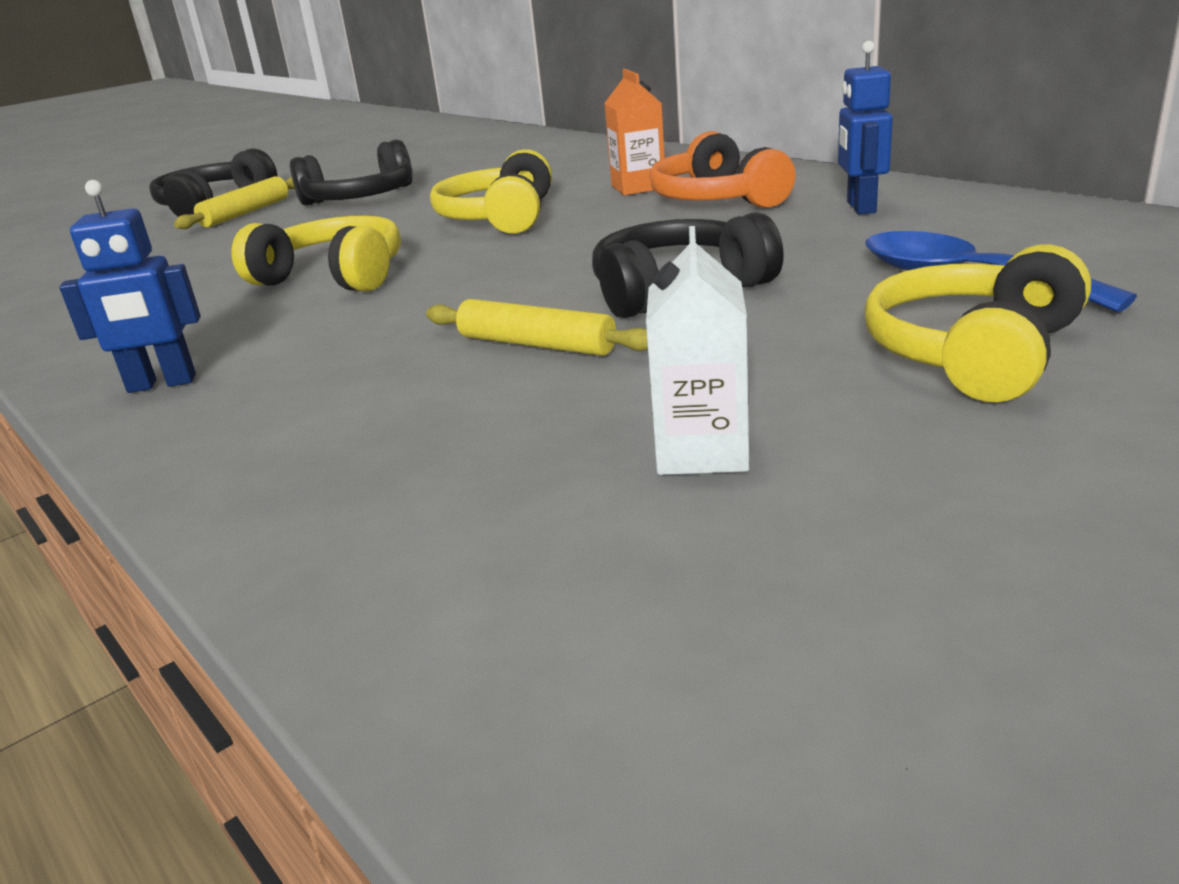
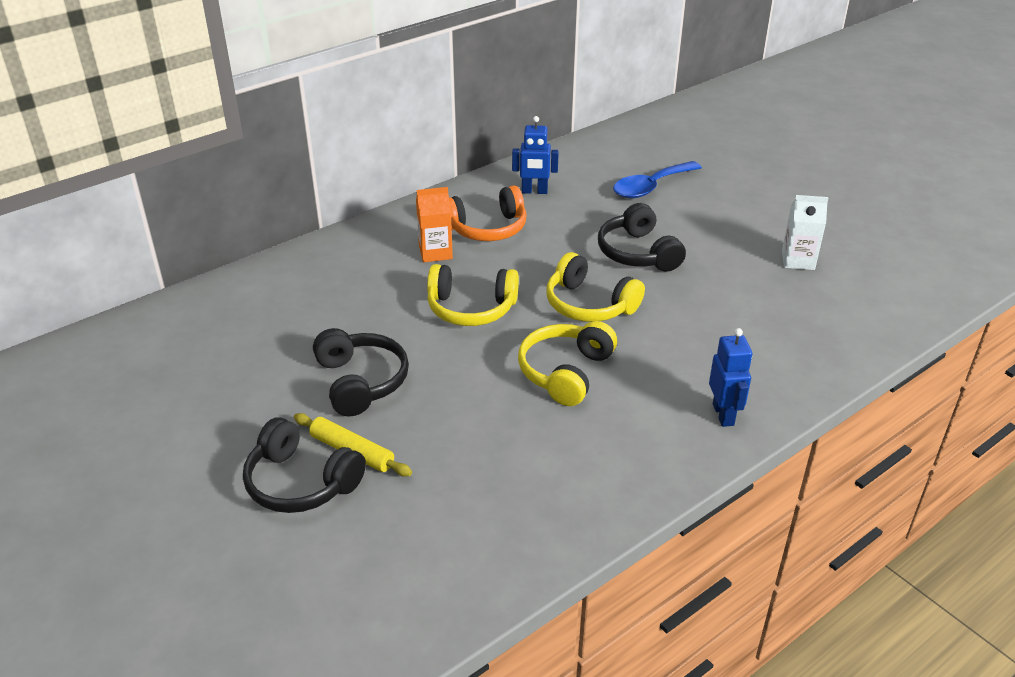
camera: 90 degrees left, 10 degrees up
yellow rolling pin [426,299,648,356] -> none
yellow headphones [865,244,1091,402] -> yellow headphones moved to [546,252,645,322]

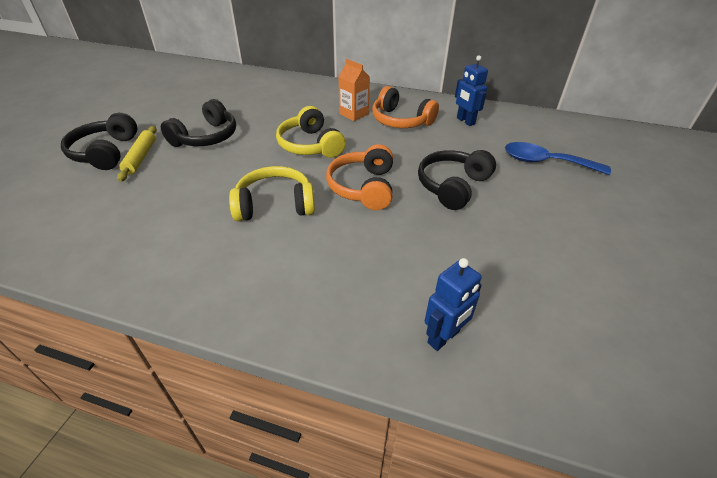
camera: 55 degrees right, 5 degrees up
yellow headphones [546,252,645,322] -> orange headphones [326,144,393,210]
blue robot [709,328,752,427] -> blue robot moved to [425,258,482,351]
white carton [782,195,828,270] -> none

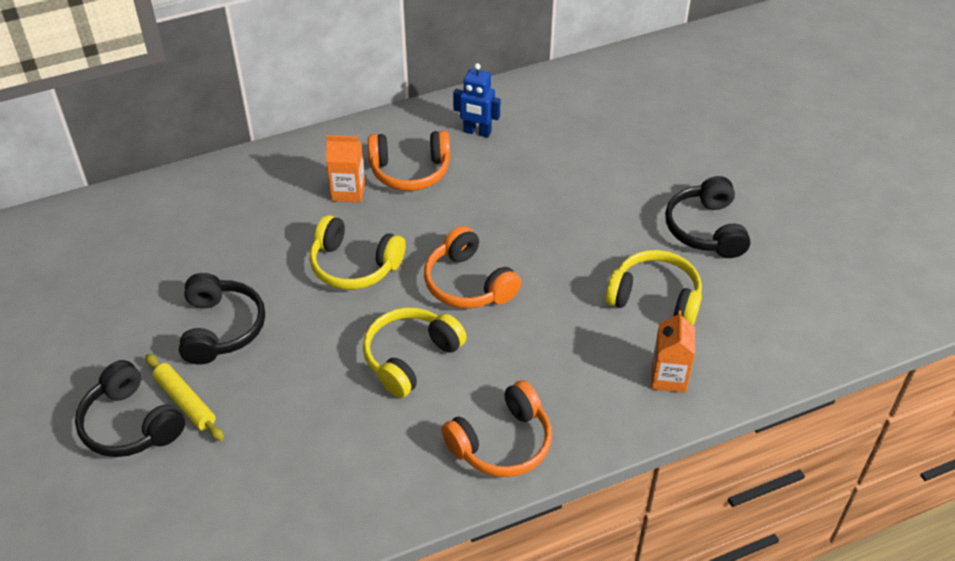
camera: 40 degrees left, 5 degrees up
black headphones [418,150,496,210] -> black headphones moved to [665,176,751,258]
blue robot [425,258,482,351] -> orange carton [651,310,695,393]
blue spoon [505,142,611,175] -> none
none -> orange headphones [441,380,552,477]
none -> yellow headphones [605,250,702,325]

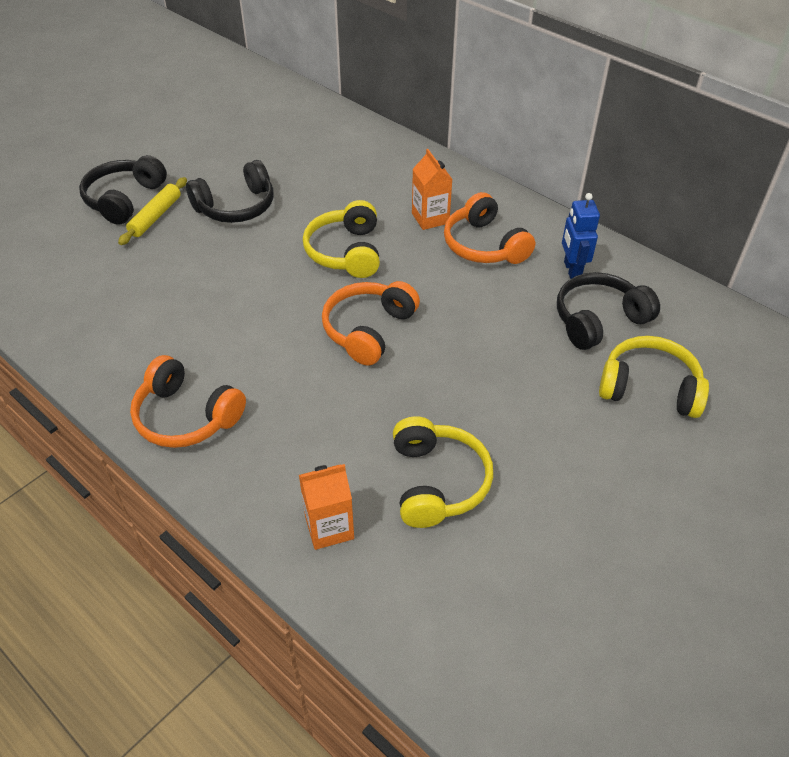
camera: 65 degrees right, 0 degrees up
yellow headphones [363,307,467,398] -> yellow headphones moved to [599,336,709,418]
black headphones [665,176,751,258] -> black headphones moved to [557,272,660,350]

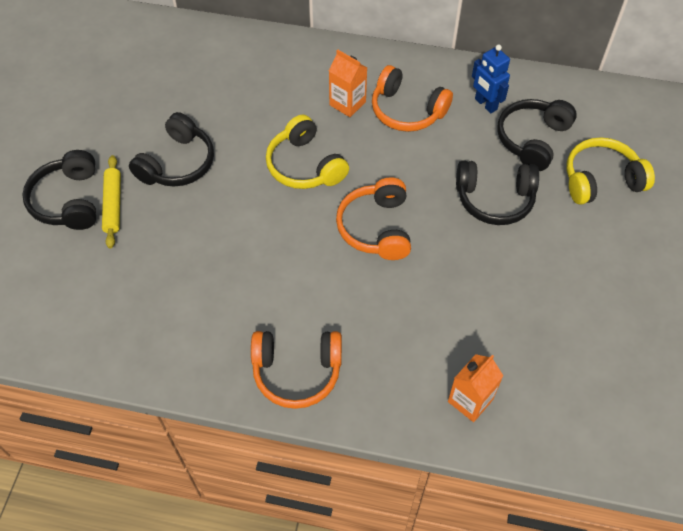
camera: 30 degrees left, 10 degrees up
yellow headphones [393,416,493,528] -> none
none -> black headphones [456,160,539,225]

